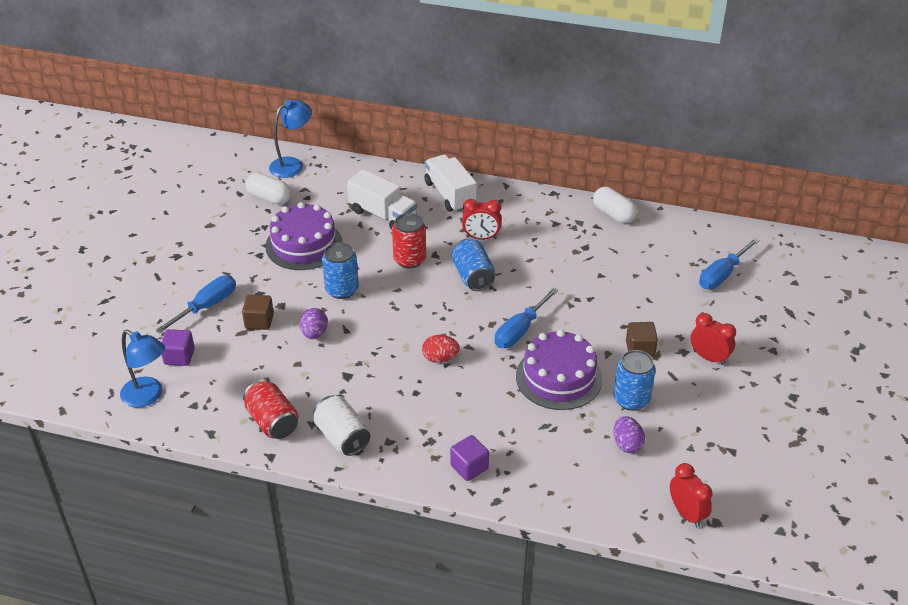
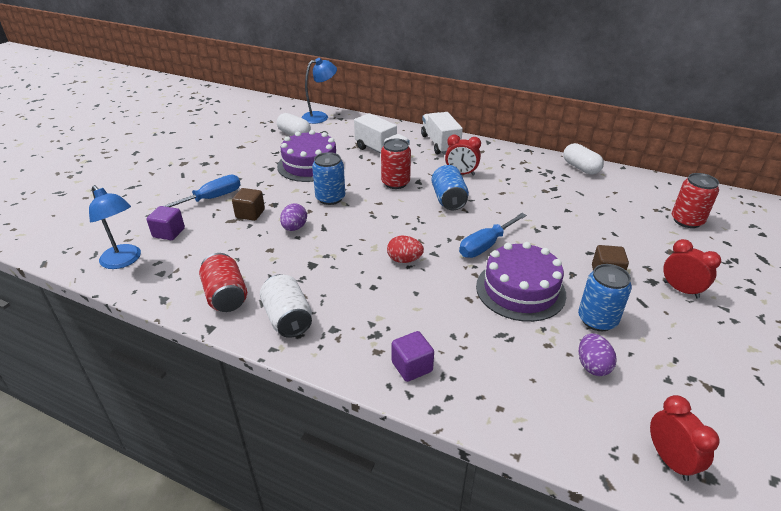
camera: 10 degrees right, 5 degrees down
blue screwdriver [699,238,760,289] -> red can [672,173,719,228]

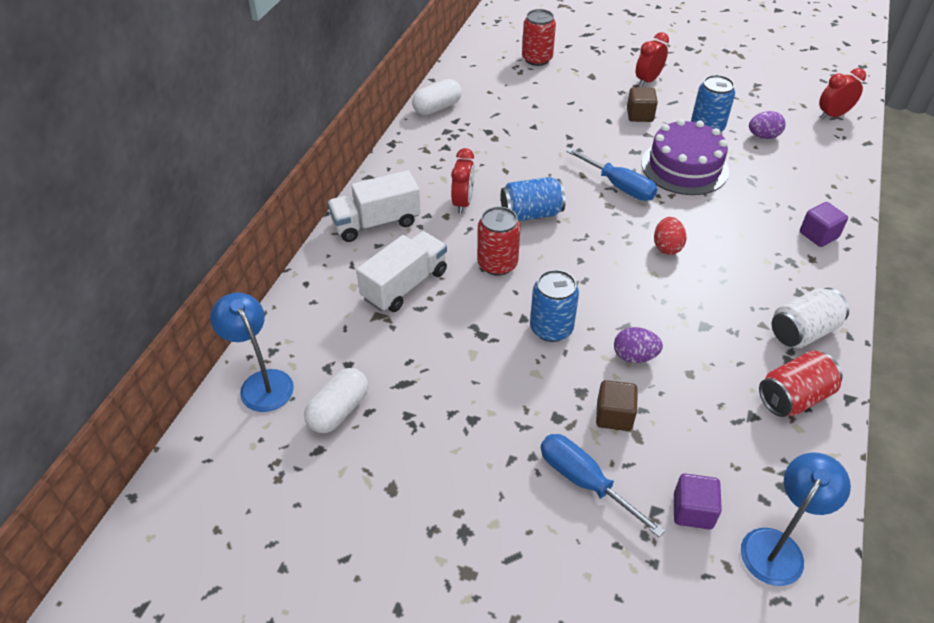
camera: 95 degrees left, 10 degrees up
purple cake [277,130,342,182] -> none

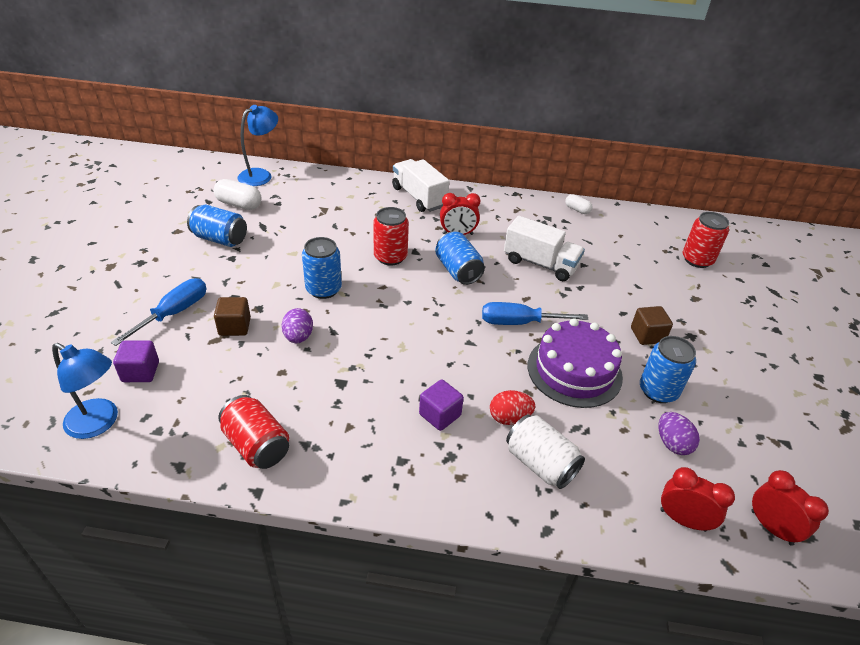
camera: 75 degrees right, 5 degrees down
white truck [356,231,447,312] -> white truck moved to [504,216,585,281]
white capsule [412,79,462,115] -> white capsule [565,194,593,214], size x0.60
blue screwdriver [566,148,657,201] -> blue screwdriver turned 60 degrees clockwise [482,302,588,325]
red clock [636,32,669,87] -> red clock moved to [660,467,735,532]
red egg [654,217,687,255] -> red egg moved to [490,390,535,425]
white can [772,288,849,348] -> white can moved to [506,415,585,489]
purple cube [800,202,848,247] -> purple cube moved to [419,380,464,431]
none -> blue can [187,205,247,247]

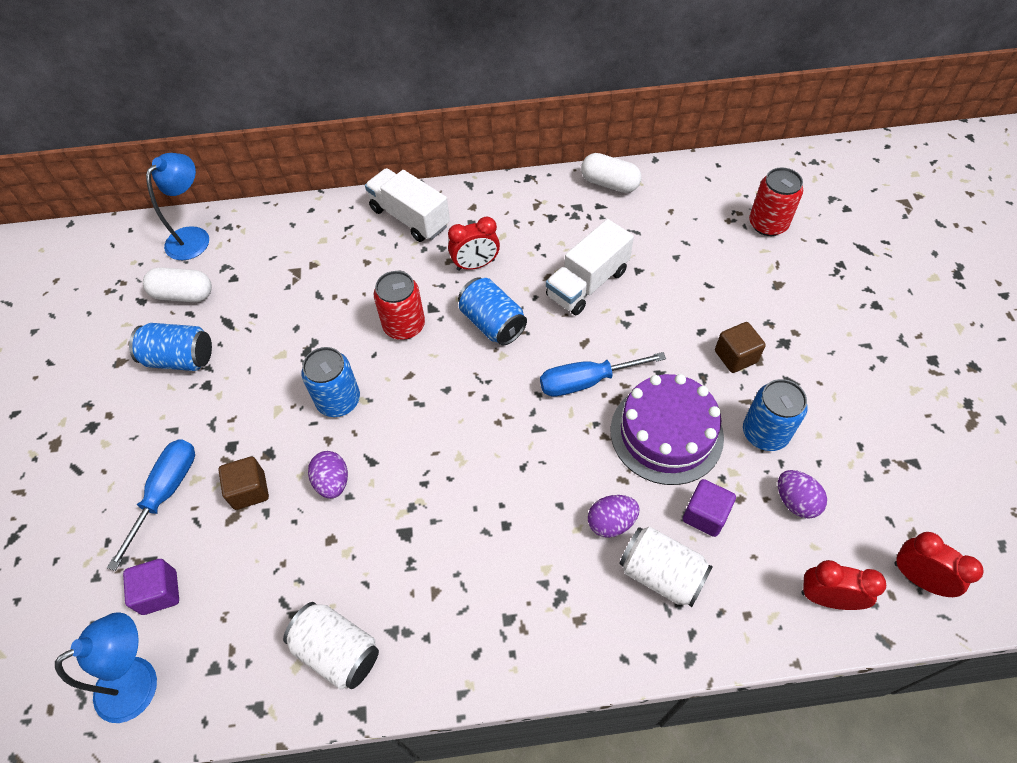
camera: 10 degrees left, 15 degrees up
blue lamp [52,343,118,439] -> blue lamp turned 45 degrees counterclockwise [55,612,157,723]
red can [218,395,289,469] -> white can [283,602,379,689]
purple cube [419,380,464,431] -> purple cube moved to [683,479,736,537]
red egg [490,390,535,425] -> purple egg [588,495,640,538]
white truck [504,216,585,281] -> white truck turned 120 degrees clockwise [546,219,634,315]
white capsule [565,194,593,214] -> white capsule [581,153,642,193], size x1.66

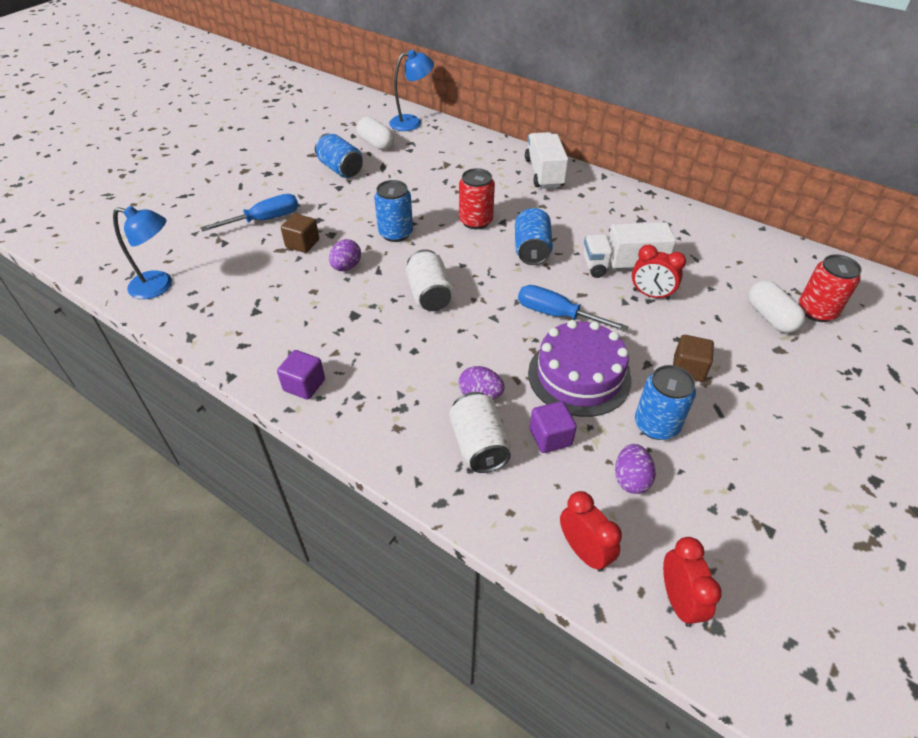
camera: 40 degrees right, 10 degrees down
purple cube [123,559,179,615] -> purple cube moved to [277,350,325,400]
white can [283,602,379,689] -> white can moved to [406,249,454,311]
red clock [448,217,500,271] -> red clock moved to [632,245,686,300]
white capsule [581,153,642,193] -> white capsule moved to [748,280,805,333]

